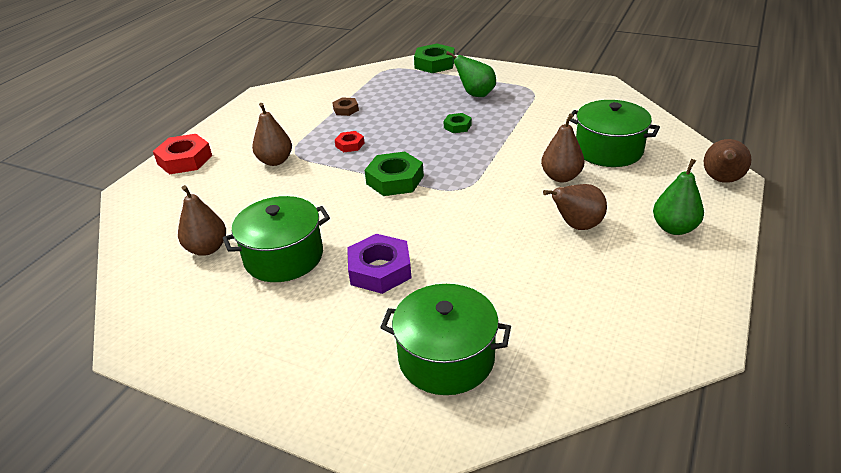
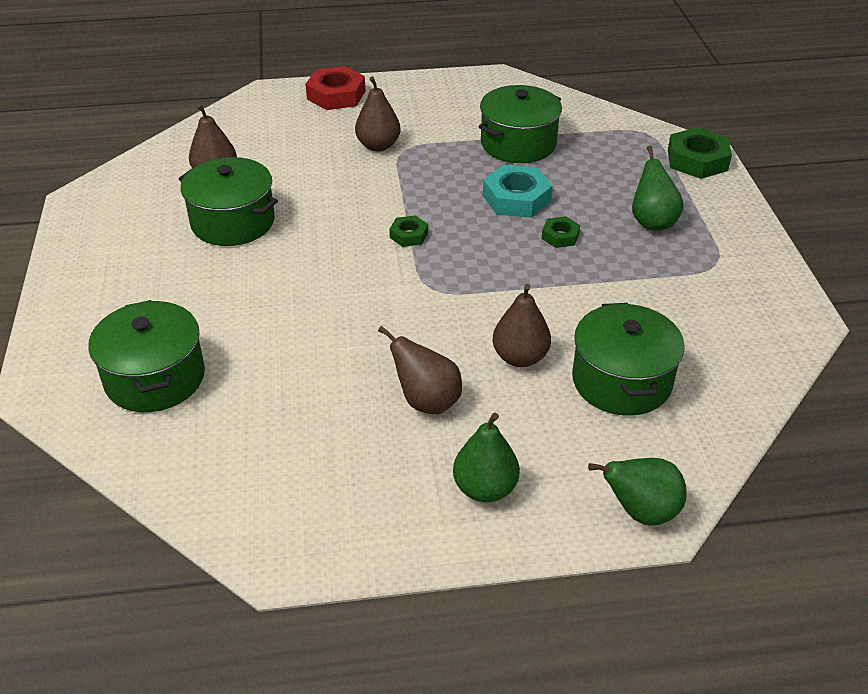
camera: 55 degrees right, 5 degrees up
brown nut [332,97,359,116] -> green pot [479,85,562,163]
red nut [335,131,364,152] -> none
purple nut [347,234,412,294] -> none
green nut [365,152,424,196] -> green nut [389,216,428,247], size x0.55
brown pear [704,139,751,183] -> green pear [588,458,687,525]
none -> turquoise nut [483,165,552,218]

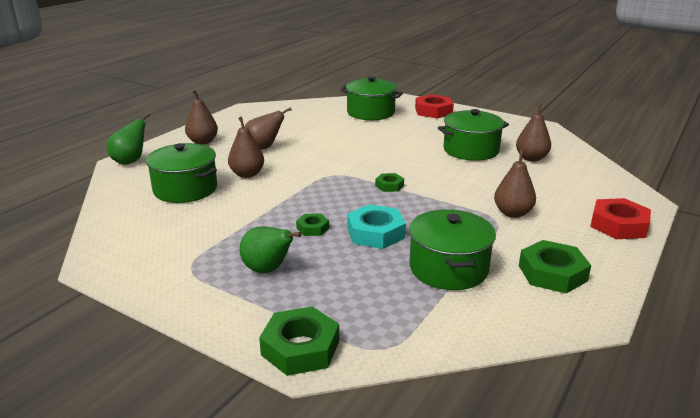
camera: 130 degrees right, 15 degrees down
green pear [453,413,520,502] -> brown pear [185,90,218,145]
none -> red nut [415,94,454,118]
none -> green nut [519,240,591,293]

